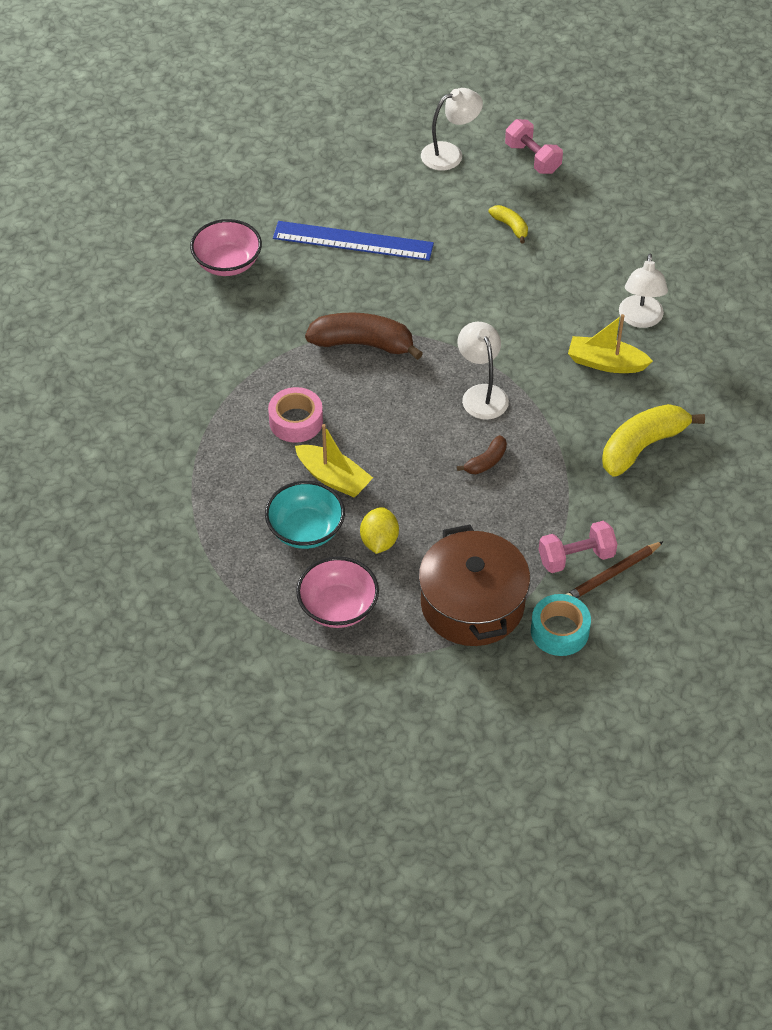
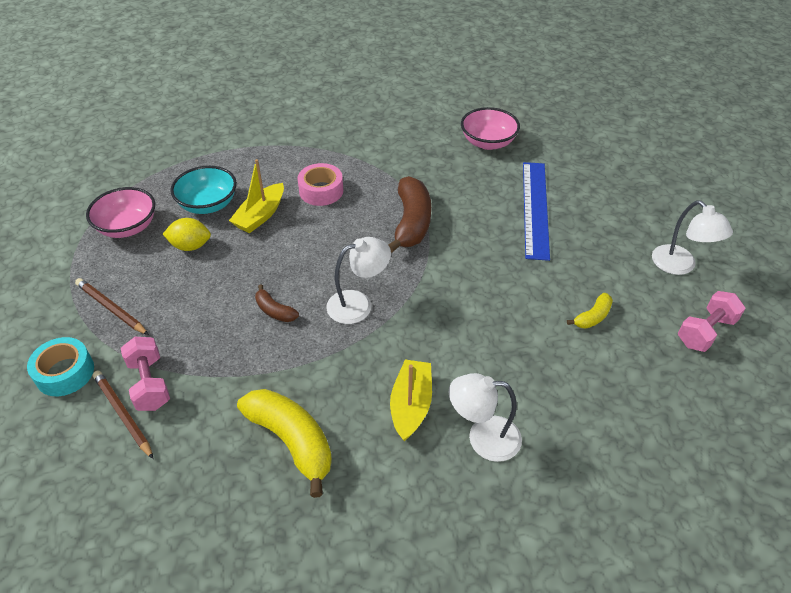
camera: 85 degrees right, 5 degrees down
brown pot [418,525,530,646] -> brown pencil [75,278,149,335]

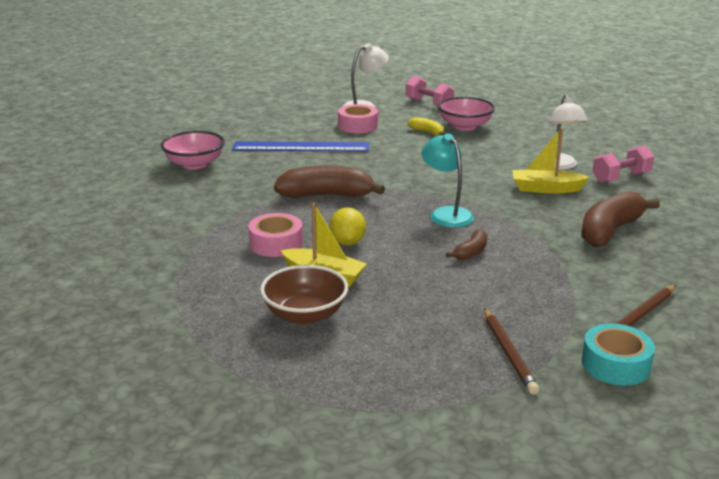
camera: 95 degrees left, 20 degrees down
brown pencil [75,278,149,335] -> brown pencil turned 45 degrees counterclockwise [484,308,539,394]
pink bowl [86,187,155,238] -> pink bowl moved to [438,97,495,131]
pink dumbbell [121,337,170,411] -> pink dumbbell moved to [592,145,654,183]
yellow lemon [163,218,211,251] -> yellow lemon moved to [329,207,366,246]
turquoise bowl [170,166,237,214] -> brown bowl [260,265,348,325]
yellow banana [237,389,332,498] -> brown banana [581,191,660,247]
white lamp [326,237,391,324] -> turquoise lamp [421,134,474,228]
none -> pink tape [338,104,378,133]

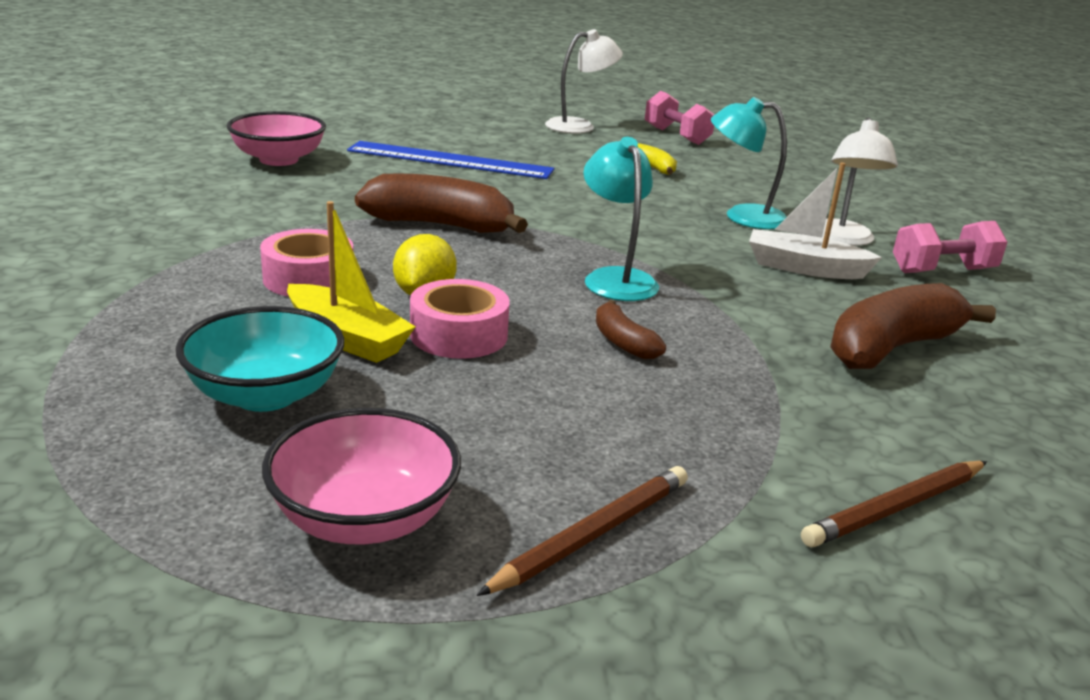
camera: 10 degrees right, 0 degrees up
brown bowl [260,265,348,325] -> turquoise bowl [175,306,344,412]
pink tape [338,104,378,133] -> pink tape moved to [410,279,510,359]
pink bowl [438,97,495,131] -> pink bowl moved to [262,408,461,544]
brown banana [446,229,487,260] -> brown banana turned 105 degrees clockwise [596,300,666,360]
brown pencil [484,308,539,394] -> brown pencil turned 135 degrees counterclockwise [476,466,688,596]
yellow boat [512,128,589,194] -> white boat [749,163,882,279]
turquoise tape [582,323,655,385] -> none
none -> turquoise lamp [711,97,787,229]

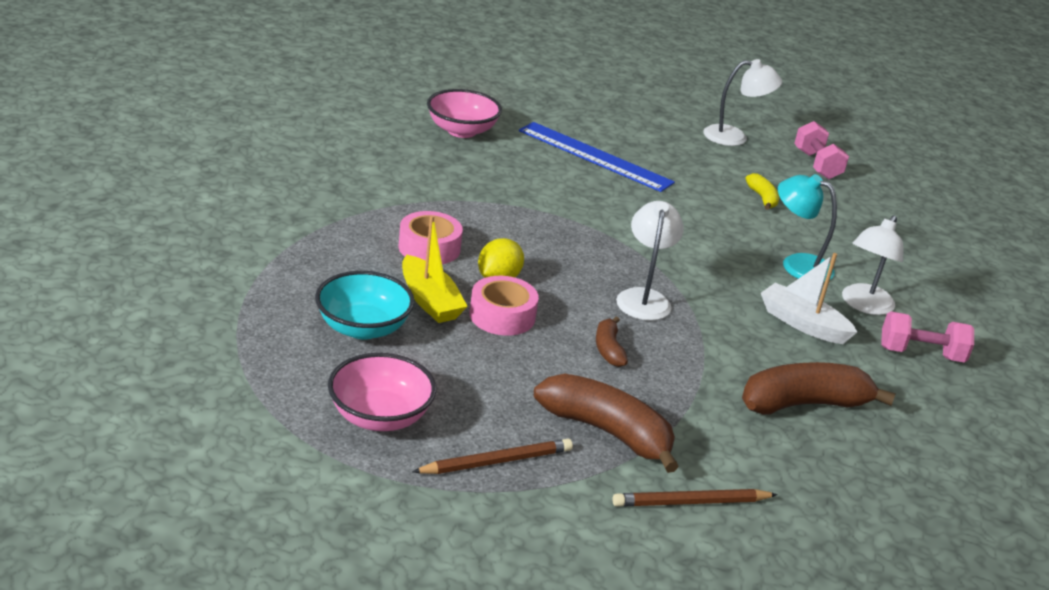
camera: 20 degrees right, 5 degrees up
brown banana [355,174,528,233] -> brown banana moved to [534,373,679,473]
turquoise lamp [583,137,659,301] -> white lamp [616,201,684,321]

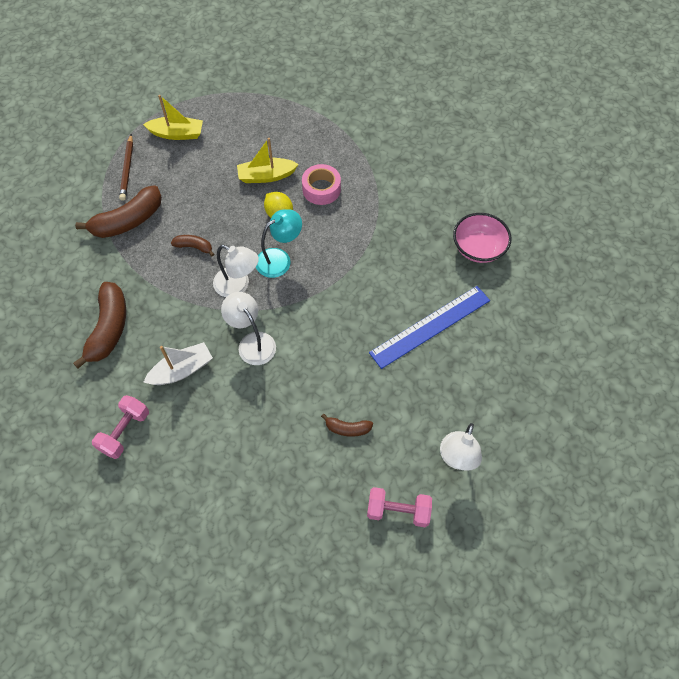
camera: 115 degrees right, 30 degrees up
turquoise bowl [315,271,415,339] -> none
pink bowl [328,353,436,431] -> yellow boat [143,95,203,140]
pink tape [469,276,539,336] -> none
brown pencil [612,489,778,507] -> none
yellow banana [745,173,779,210] -> brown banana [321,414,373,437]
turquoise lamp [778,174,837,282] -> turquoise lamp moved to [256,209,302,278]
white lamp [842,215,903,315] -> white lamp moved to [221,292,276,365]

